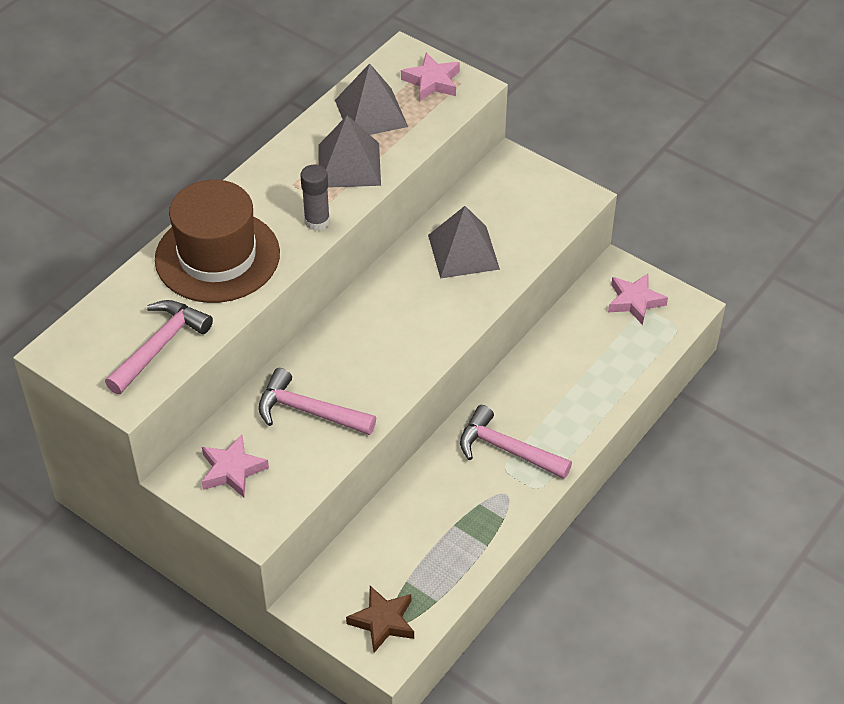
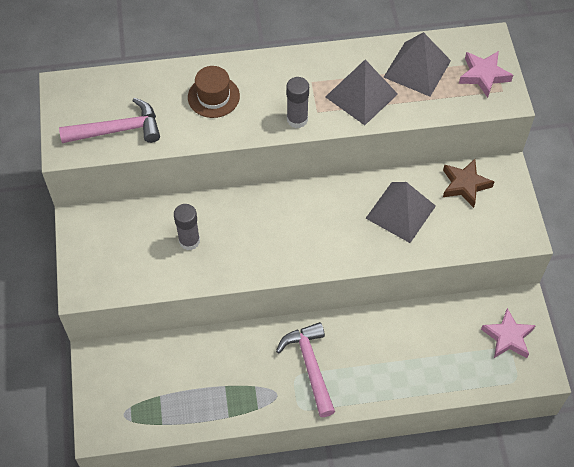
camera: 45 degrees right, 10 degrees up
brown hat [155,180,280,303] -> brown hat [188,66,240,118], size x0.52
pink star [202,434,269,498] -> none
pink hammer [258,368,376,435] -> grey glue stick [174,204,200,250]
brown star [346,586,414,653] -> brown star moved to [443,159,494,208]

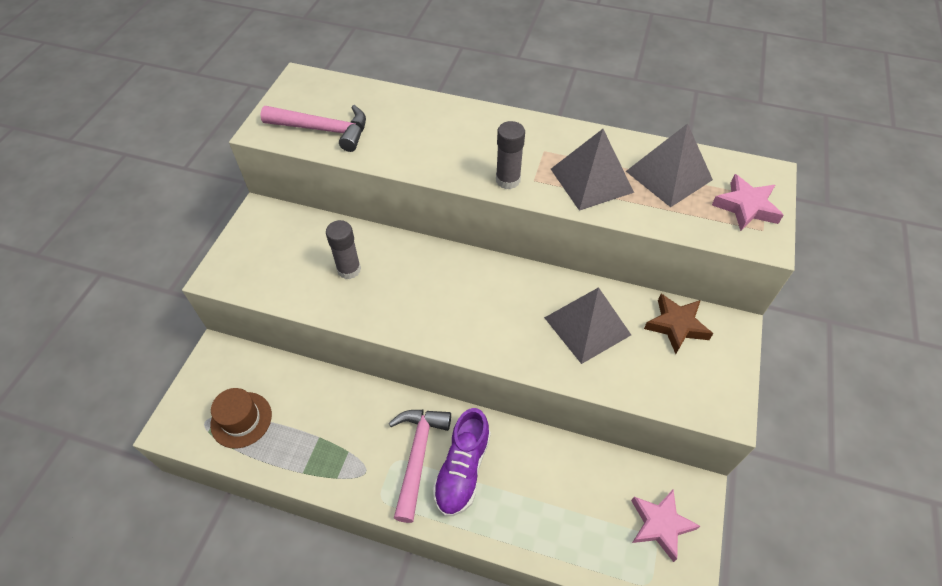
camera: 25 degrees right, 5 degrees down
brown hat [188,66,240,118] -> brown hat moved to [210,388,272,448]
none -> purple shoe [433,408,491,516]

